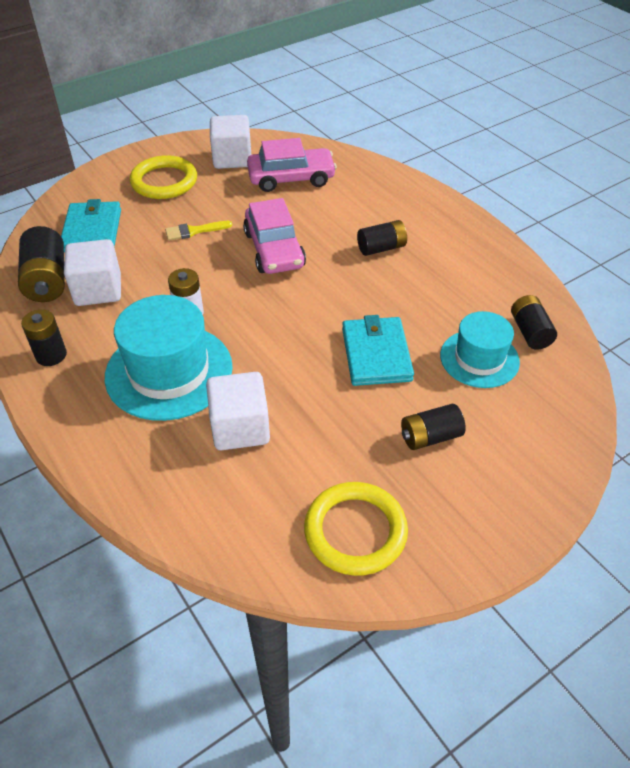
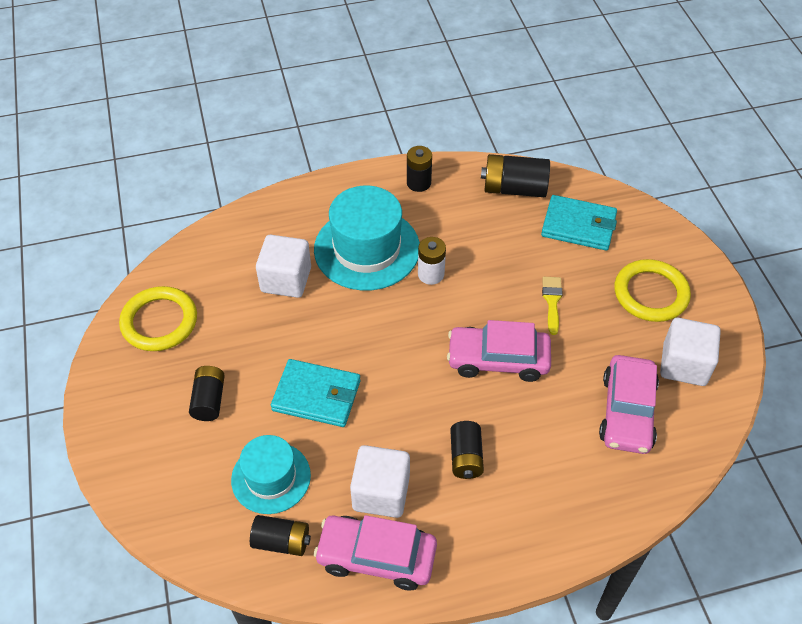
camera: 110 degrees right, 5 degrees up
white cube [64,239,121,306] -> white cube moved to [350,445,410,518]
none -> pink car [314,515,437,590]

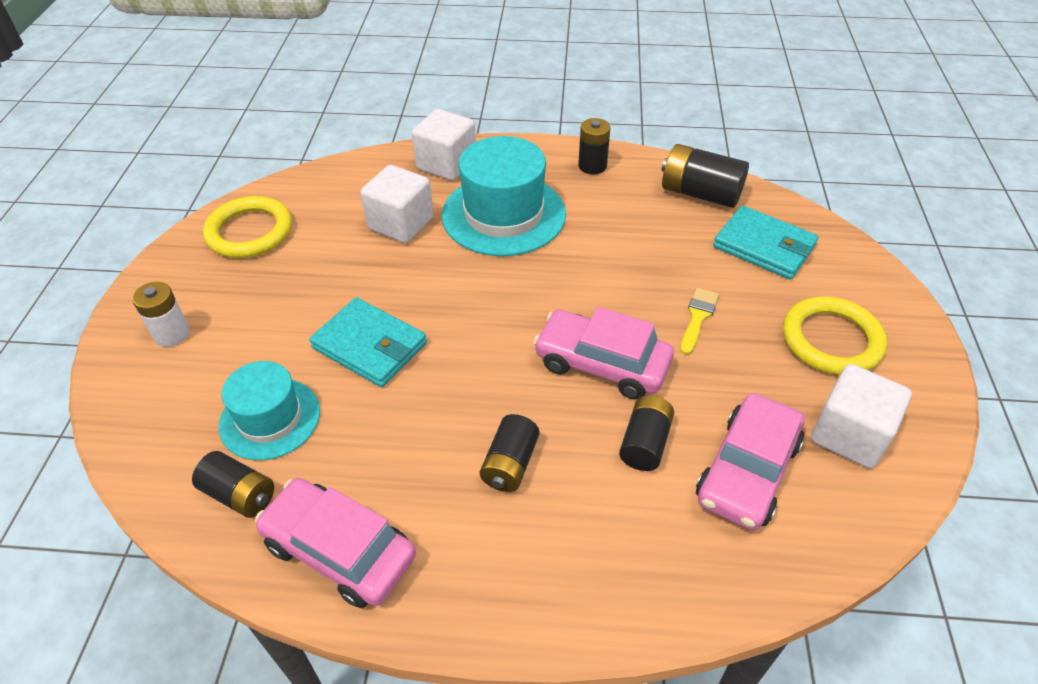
camera: 20 degrees right, 5 degrees down
black battery [189,366,225,421] -> black battery moved to [619,395,674,471]
white cube [350,445,410,518] -> white cube moved to [412,109,476,181]
white battery [418,237,446,285] -> white battery moved to [132,282,190,347]

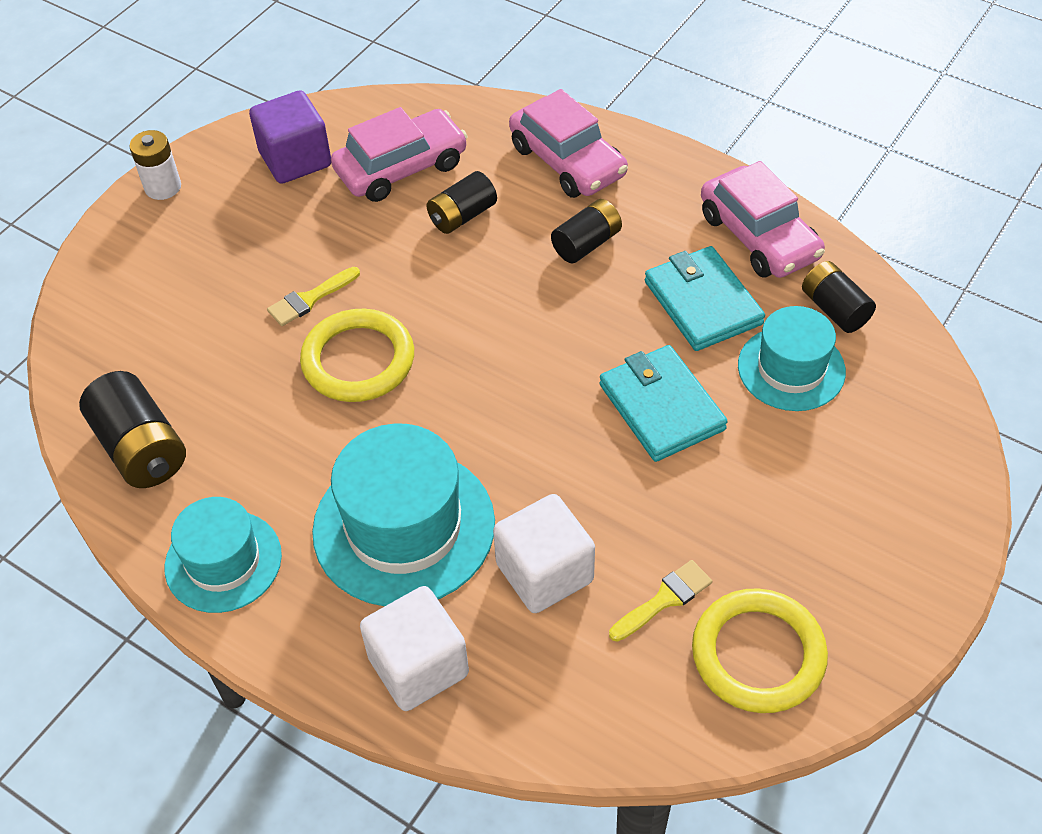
camera: 150 degrees left, 5 degrees up
white battery [132,282,190,347] -> white battery moved to [130,130,181,200]
pink car [534,307,674,400] -> pink car moved to [509,89,628,198]
black battery [578,118,611,174] -> turquoise hat [165,497,282,613]
turquoise wallet [713,206,819,279] -> turquoise wallet moved to [645,246,765,351]
yellow ring [783,296,887,375] -> yellow ring moved to [300,309,414,402]
white cube [811,364,912,468] -> purple cube [249,90,331,184]
none -> yellow brush [609,560,712,642]

